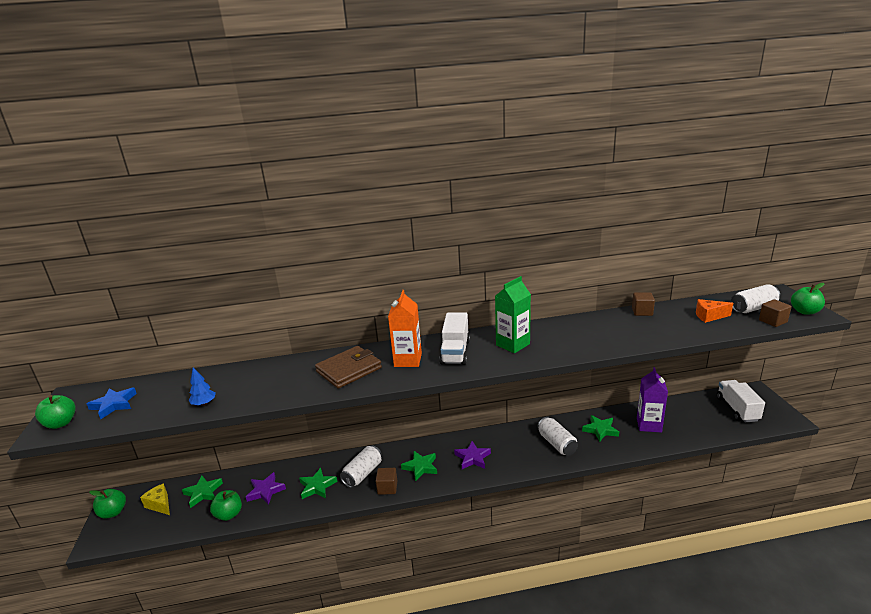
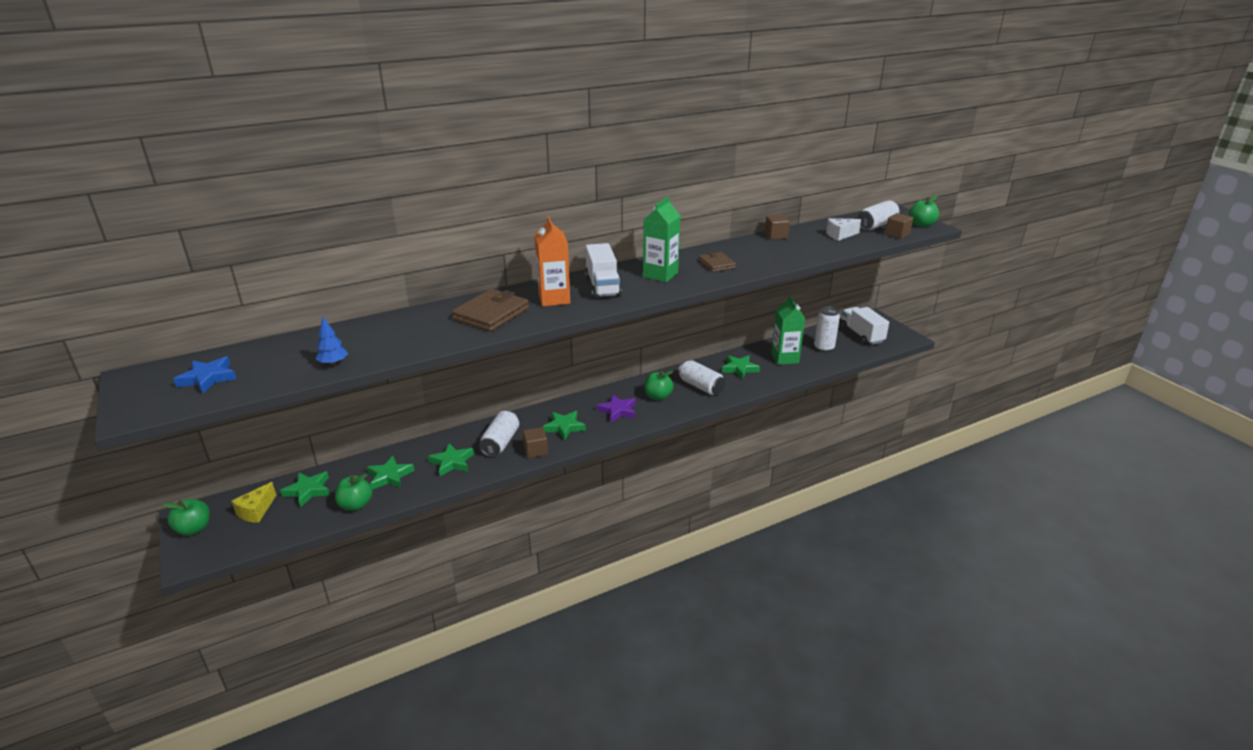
camera: 20 degrees left, 5 degrees up
green apple [35,395,76,429] -> green apple moved to [644,371,674,400]
yellow cheese [140,483,170,515] -> yellow cheese turned 90 degrees counterclockwise [231,482,276,523]
purple star [246,472,286,505] -> green star [367,456,415,490]
purple carton [637,367,668,433] -> green carton [771,295,805,365]
orange cheese [696,299,733,323] -> white cheese [826,218,861,241]
none -> brown wallet [699,252,736,272]
none -> white can [814,306,840,352]

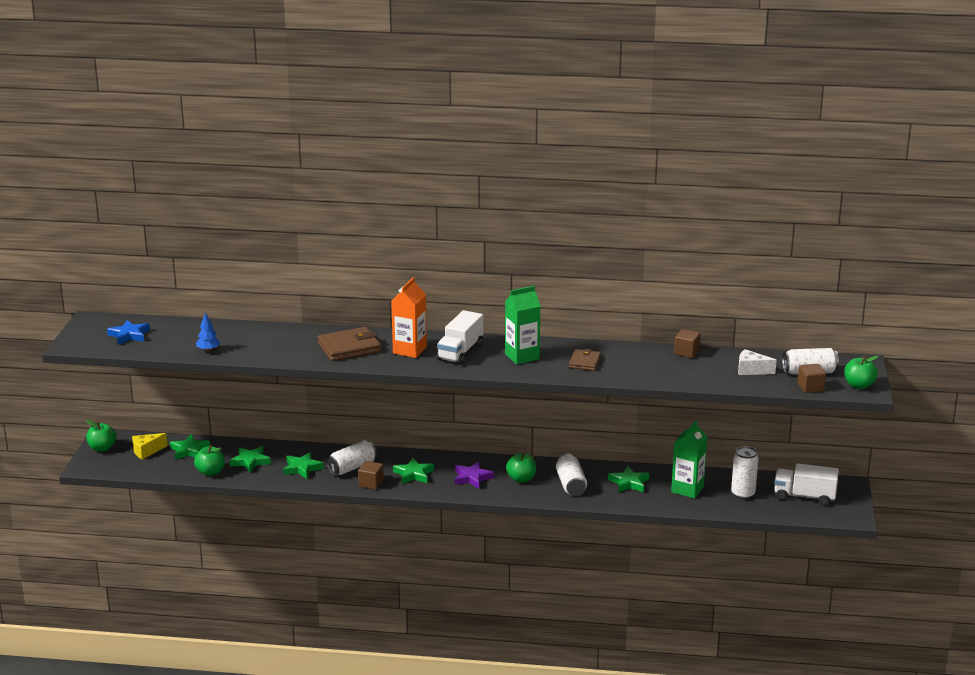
camera: 35 degrees right, 5 degrees down
white truck [840,307,889,345] -> white truck turned 90 degrees counterclockwise [774,463,839,505]

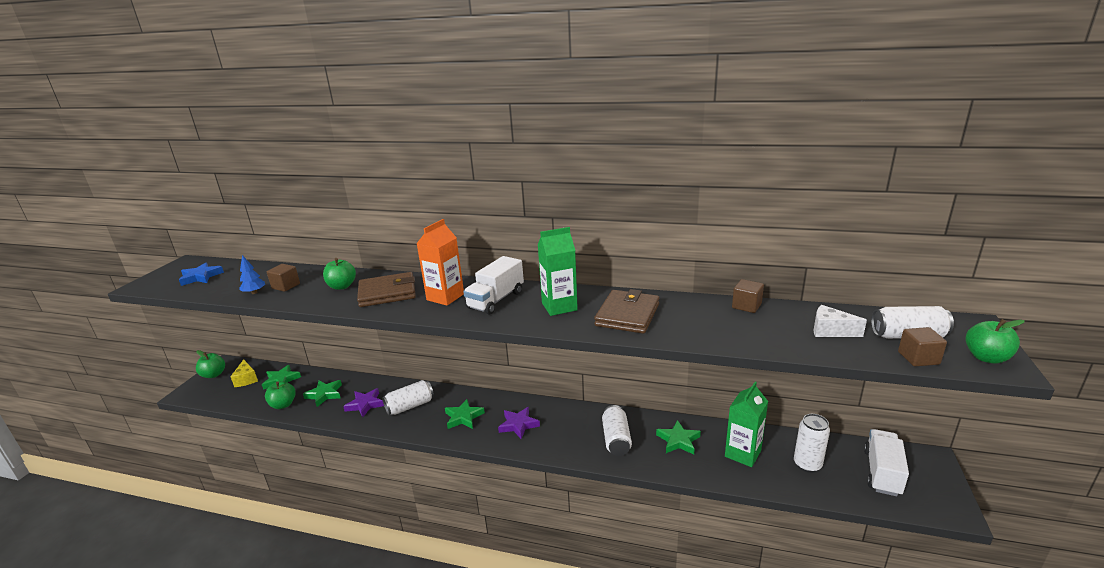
camera: 10 degrees right, 0 degrees up
yellow cheese [132,433,168,460] -> yellow cheese turned 90 degrees counterclockwise [230,360,258,387]
green star [283,452,324,479] -> purple star [343,388,384,417]
brown cube [358,461,384,490] -> brown cube moved to [267,264,300,292]
green apple [506,453,536,483] -> green apple moved to [323,258,356,290]
brown wallet [569,349,601,371] -> brown wallet [594,289,659,334], size x1.67
white truck [774,463,839,505] -> white truck turned 90 degrees clockwise [864,429,909,496]

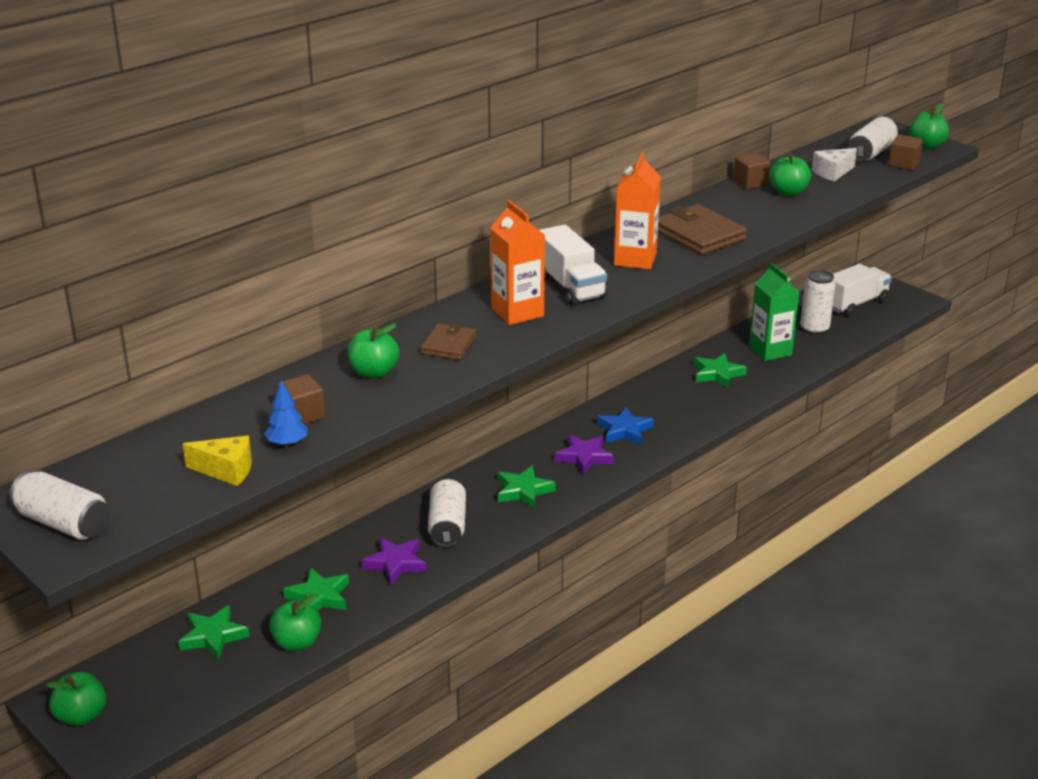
camera: 60 degrees left, 5 degrees up
blue star [179,263,224,286] -> blue star moved to [597,407,654,445]
yellow cheese [230,360,258,387] -> yellow cheese moved to [183,436,252,486]
brown wallet [357,272,416,307] -> brown wallet [421,323,476,360], size x0.60
green carton [538,227,578,316] -> orange carton [614,152,661,269]
white can [602,405,632,456] -> white can moved to [9,471,110,540]
white truck [864,429,909,496] -> white truck turned 90 degrees clockwise [832,264,892,316]
none -> green apple [770,153,811,196]

